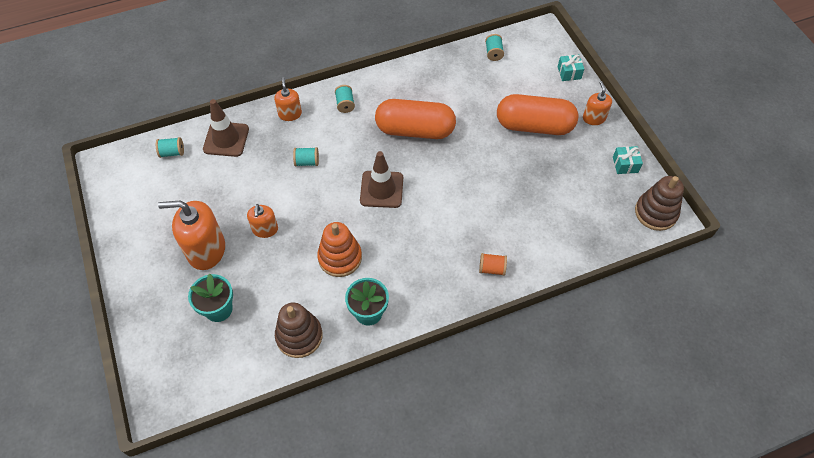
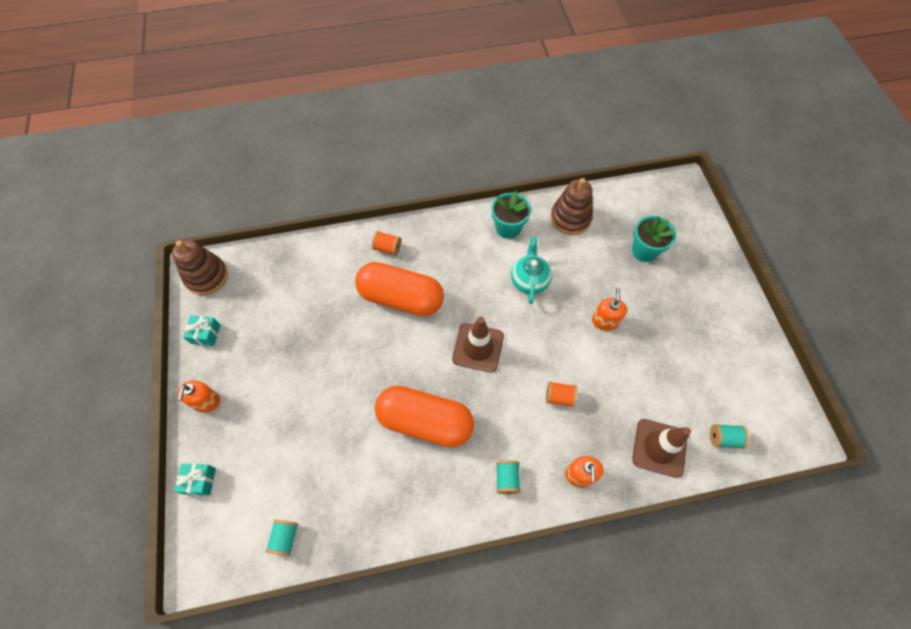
camera: 170 degrees left, 5 degrees up
orange soap dispenser [158,201,225,270] -> none
turquoise spool [293,147,319,166] -> orange spool [546,382,577,407]
orange stacking toy [317,222,362,277] -> turquoise teapot [511,236,552,304]
orange capsule [497,94,578,135] -> orange capsule moved to [355,262,444,316]

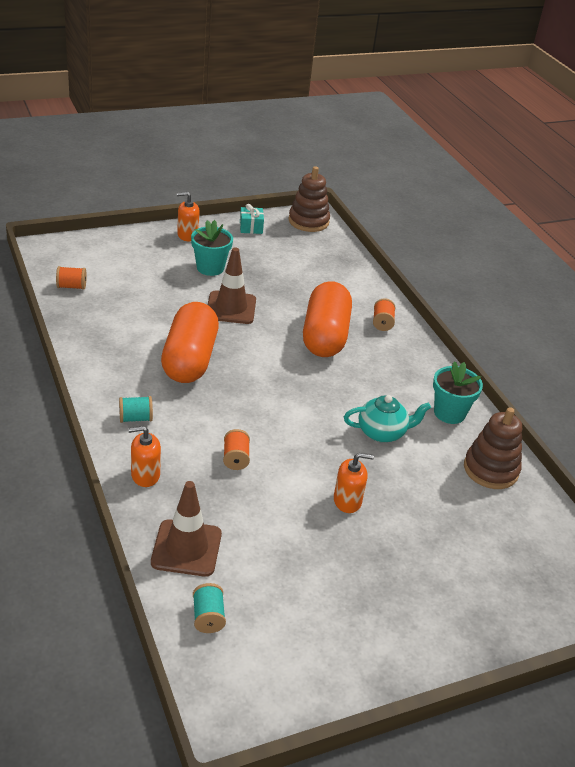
camera: 75 degrees right, 25 degrees down
turquoise gift [174,464,216,495] -> none
turquoise spool [265,520,298,556] -> orange spool [56,266,86,290]
brown traffic cone [452,317,504,373] -> brown traffic cone moved to [208,248,256,324]
turquoise flower pot [632,216,676,262] -> turquoise flower pot moved to [191,220,233,276]

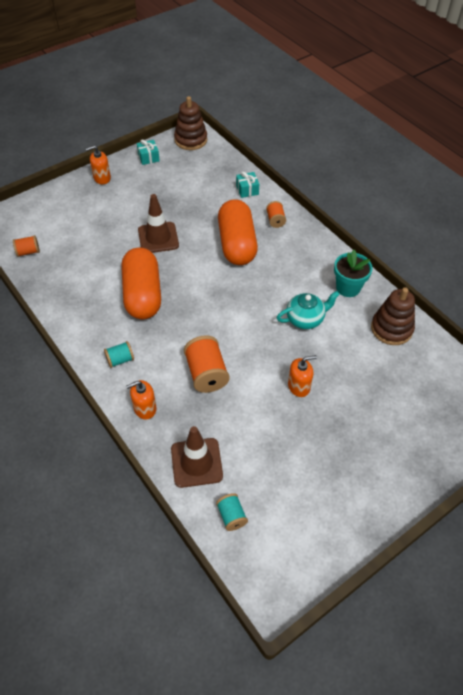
camera: 10 degrees left, 15 degrees up
turquoise flower pot [191,220,233,276] -> none
orange spool [223,429,250,470] -> orange spool [184,335,230,393], size x1.77
none -> turquoise gift [236,172,259,198]

